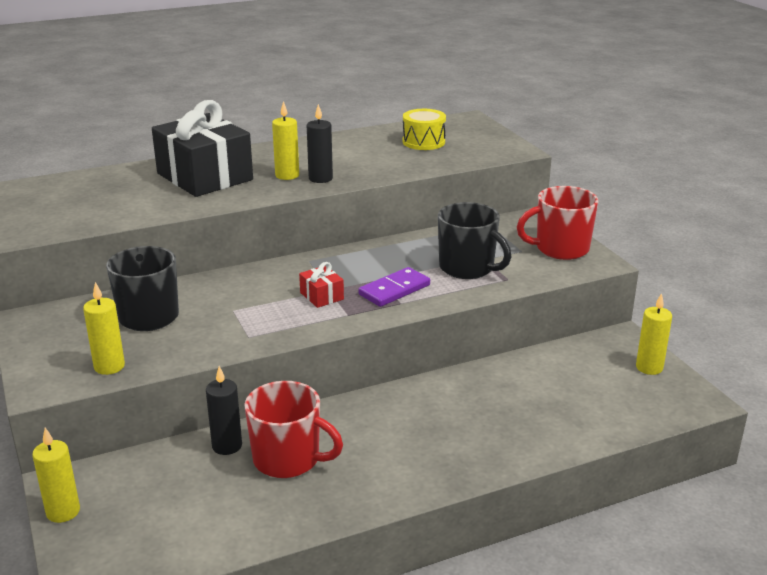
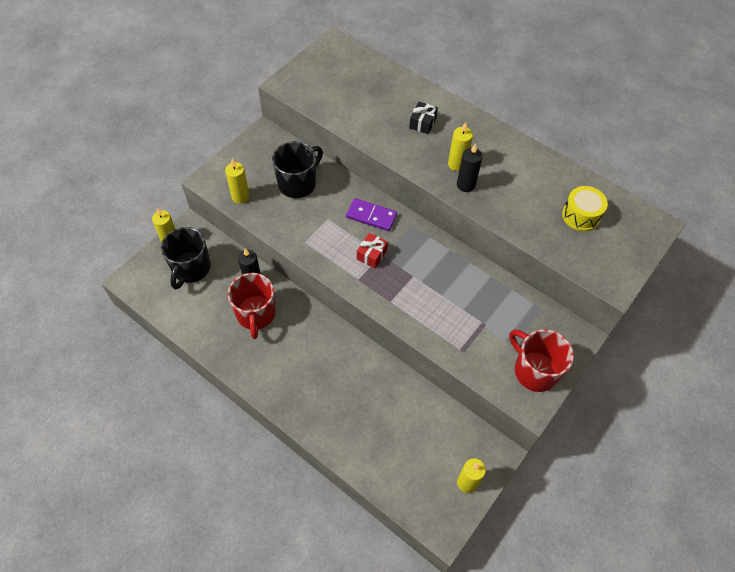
camera: 60 degrees right, 30 degrees up
black gift [152,100,253,197] -> black gift [409,102,438,134], size x0.42
purple domino [358,267,430,307] -> purple domino moved to [346,198,397,231]
black mug [438,202,511,279] -> black mug moved to [161,227,210,290]

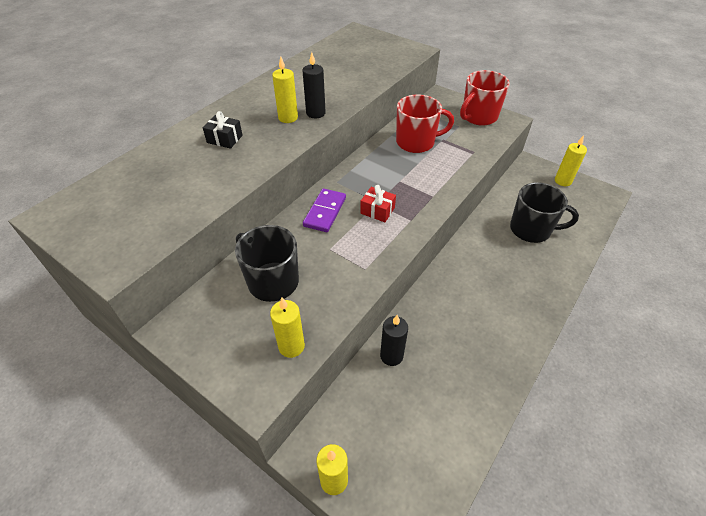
camera: 90 degrees left, 10 degrees down
black mug [161,227,210,290] -> black mug moved to [510,182,579,243]
red mug [228,273,276,339] -> red mug moved to [396,95,454,153]
yellow drum [562,186,608,231] -> none

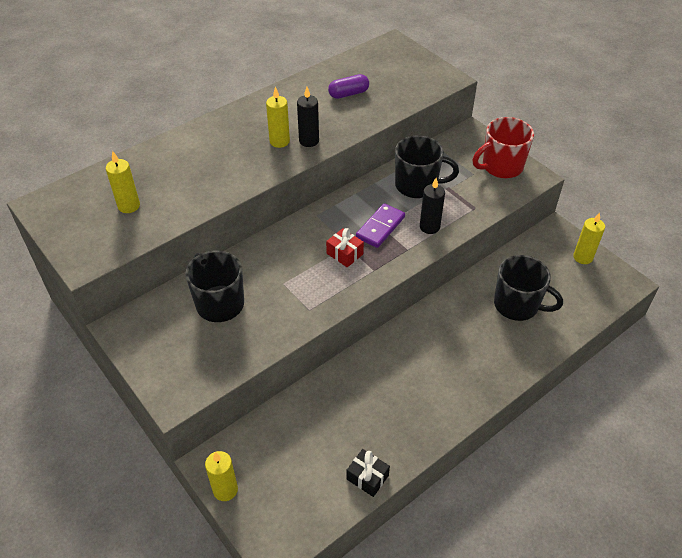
camera: 15 degrees right, 0 degrees up
black gift [203,111,243,149] -> black gift moved to [346,449,390,497]
yellow candle [270,297,305,358] -> yellow candle moved to [106,151,140,213]
purple domino [303,189,346,232] -> purple domino moved to [356,203,405,248]
black candle [380,315,408,366] -> black candle moved to [420,178,445,234]
red mug [396,95,454,153] -> black mug [395,136,459,198]
none -> purple capsule [328,74,369,99]

